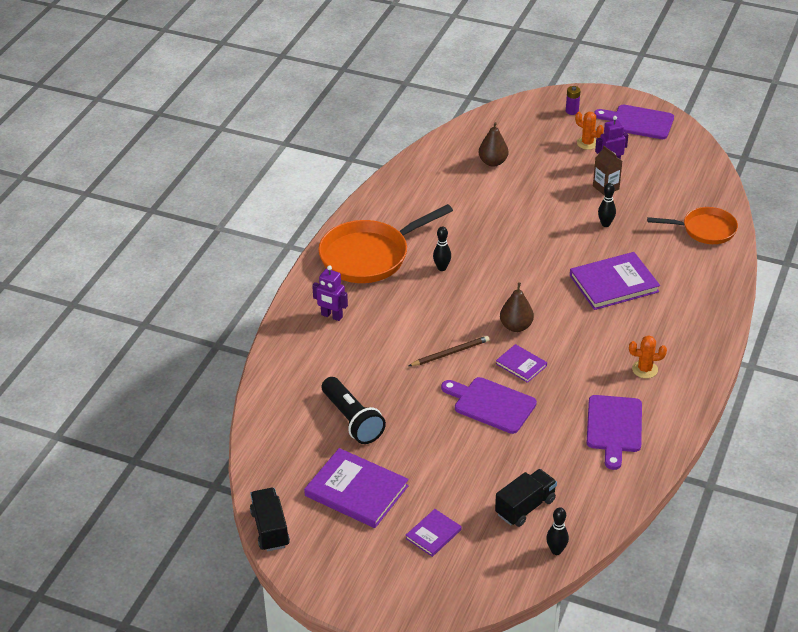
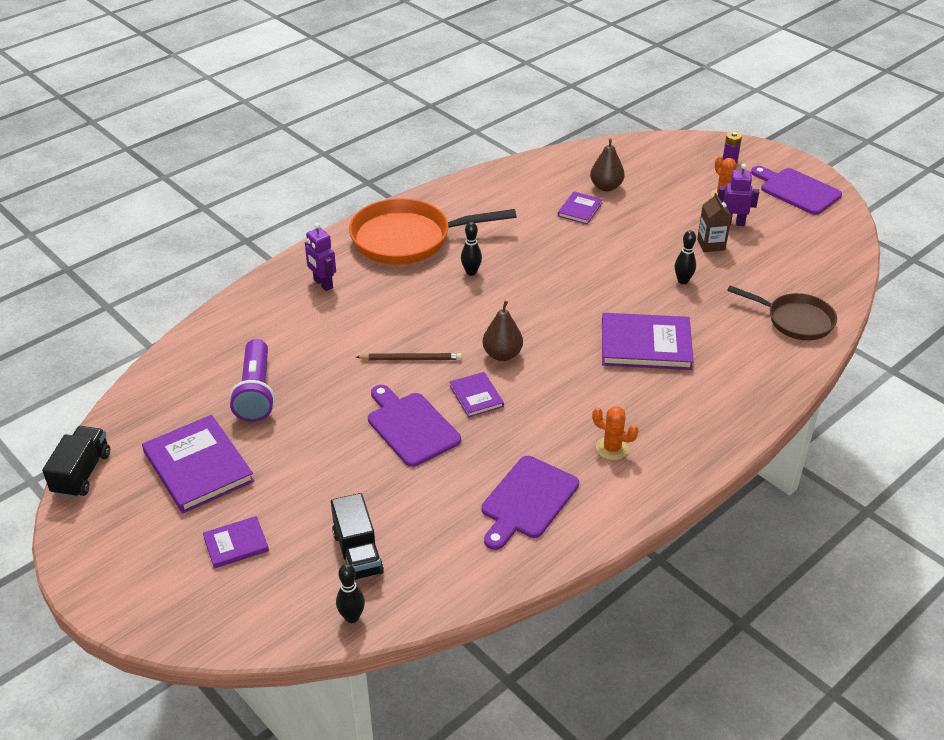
camera: 25 degrees right, 0 degrees up
black flashlight [322,377,386,444] -> purple flashlight [229,339,275,422]
black truck [495,469,557,527] -> black truck turned 90 degrees clockwise [331,493,384,580]
orange pan [647,207,738,244] -> brown pan [727,286,837,340]
none -> purple book [558,192,603,224]

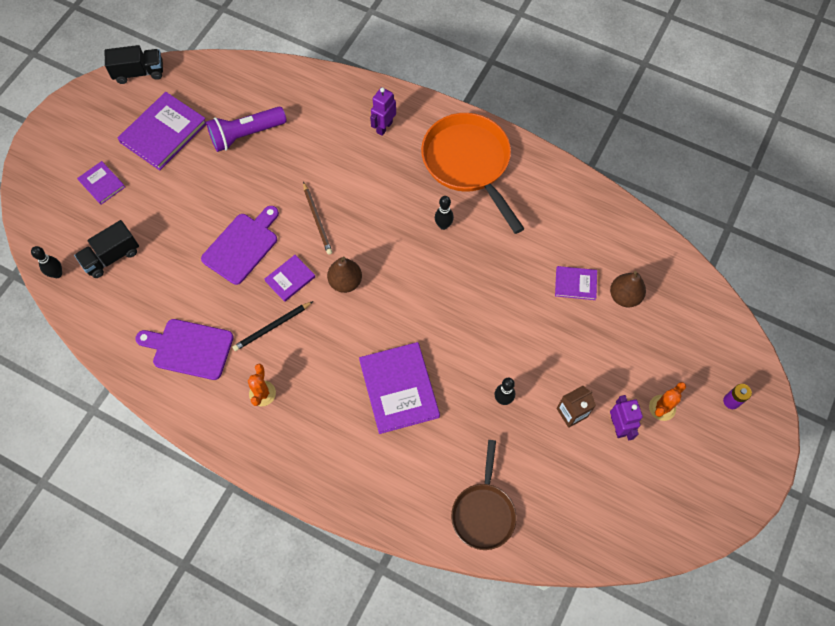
camera: 70 degrees right, 25 degrees up
purple cutting board [751,166,842,215] -> none
none -> black pencil [233,301,313,351]

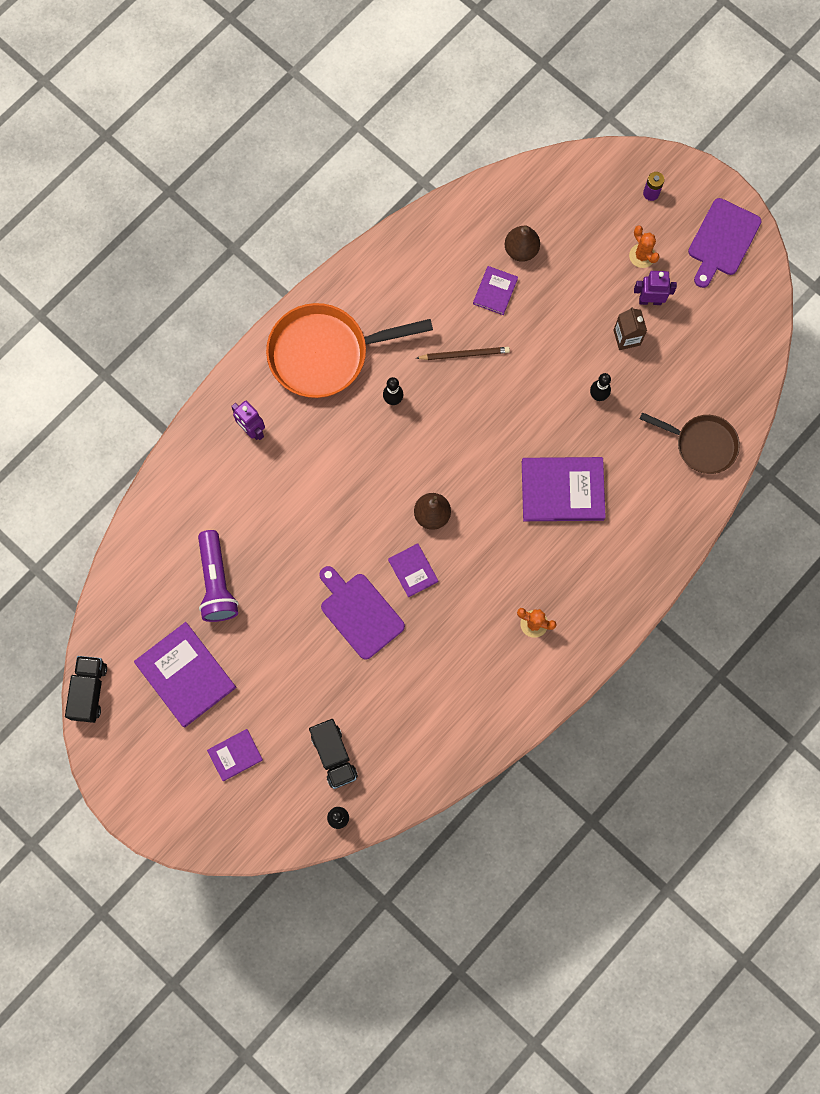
camera: 75 degrees left, 10 degrees up
purple cutting board [135,319,234,380] -> purple cutting board moved to [688,198,762,288]
black pencil [233,301,313,351] -> none
brown pencil [303,182,332,255] -> brown pencil moved to [416,347,510,360]

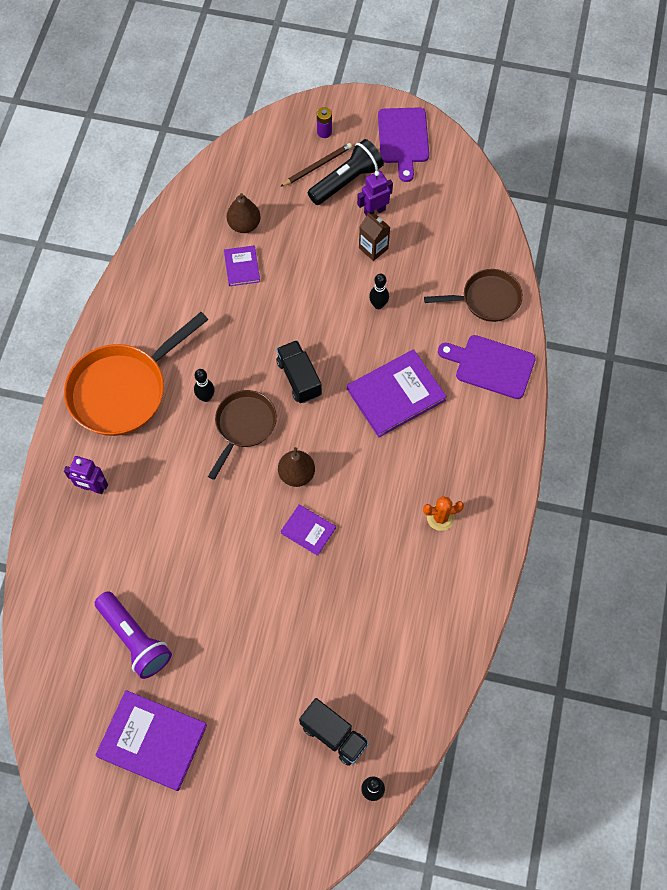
camera: 30 degrees left, 10 degrees down
black truck [65,656,107,723] -> black truck moved to [276,340,322,403]
purple book [207,729,263,781] -> none
purple cutting board [319,566,405,660] -> purple cutting board moved to [438,335,536,399]
brown pencil [416,347,510,360] -> brown pencil moved to [280,143,352,187]
orange cactus [629,226,660,268] -> black flashlight [308,139,384,205]
none -> brown pan [208,390,277,480]

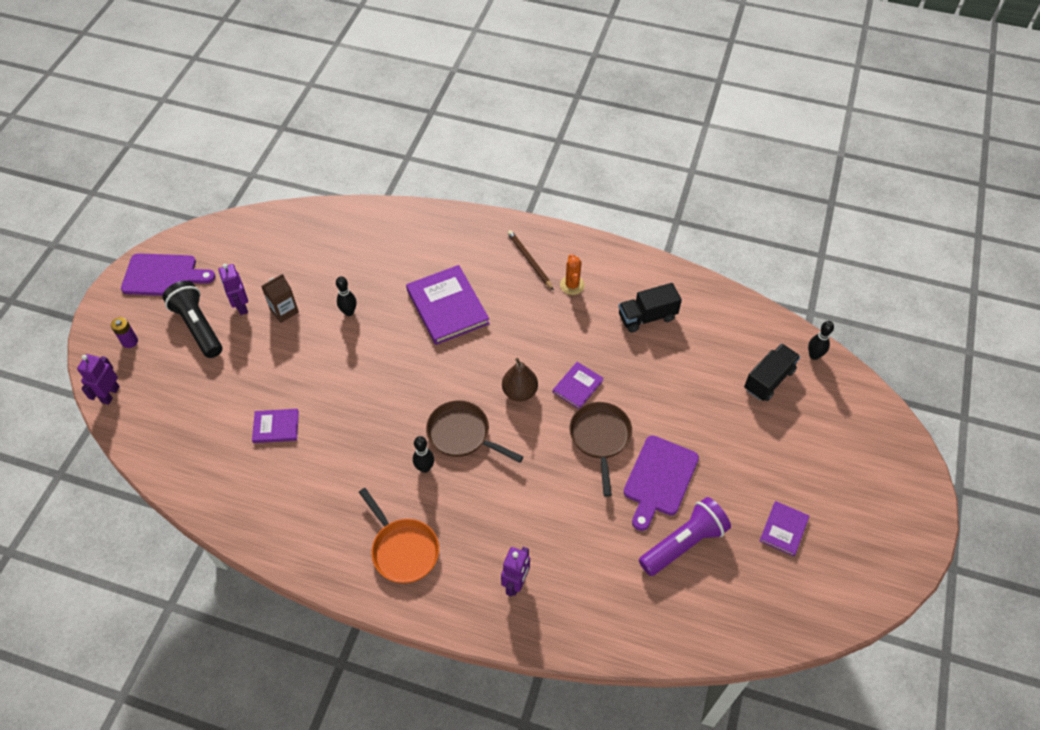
camera: 85 degrees left, 10 degrees down
orange pan [64,312,208,436] -> orange pan [359,488,439,583], size x0.61
purple book [96,690,207,791] -> purple book [760,501,809,556], size x0.53
brown pear [227,193,261,233] -> none
black truck [276,340,322,403] -> black truck moved to [618,283,682,333]
brown pencil [280,143,352,187] -> brown pencil moved to [507,230,554,290]
brown pan [424,269,523,322] -> brown pan moved to [569,402,632,497]
purple cutting board [438,335,536,399] -> purple cutting board moved to [623,435,699,531]
none -> purple robot [77,354,120,405]

